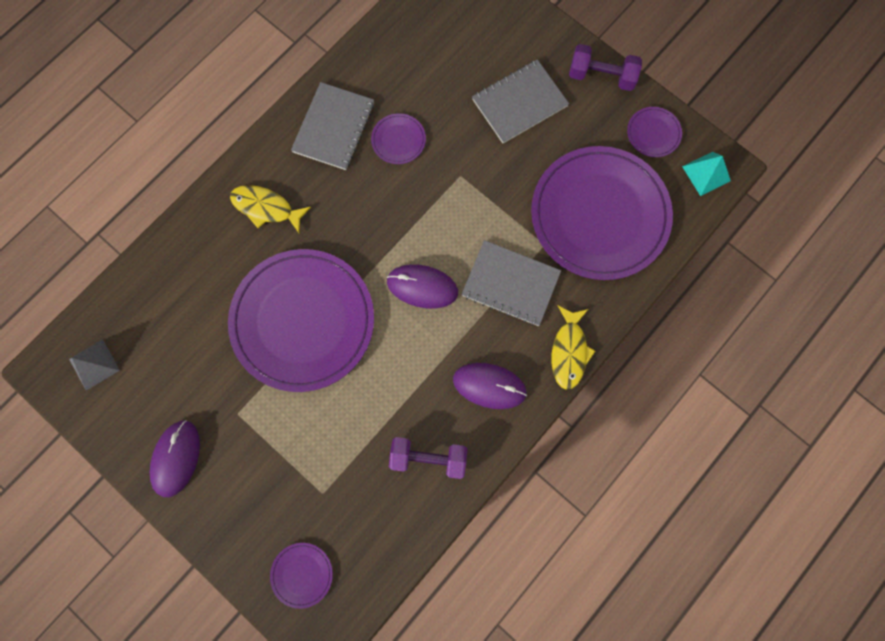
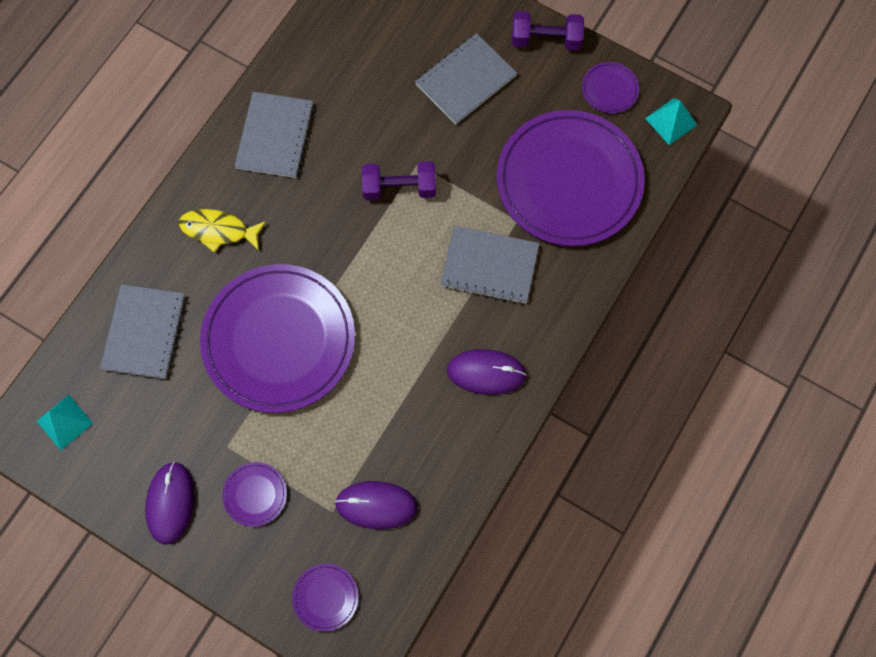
camera: 10 degrees left, 5 degrees down
grey pyramid [69,339,120,391] -> turquoise pyramid [37,395,93,450]
purple plate [371,113,426,164] -> purple plate moved to [222,462,287,527]
purple mouse [387,264,458,308] -> purple mouse moved to [335,481,418,529]
purple dumbbell [389,437,468,479] -> purple dumbbell moved to [362,161,436,200]
yellow fish [552,306,595,390] -> none
none -> grey notebook [100,284,186,379]

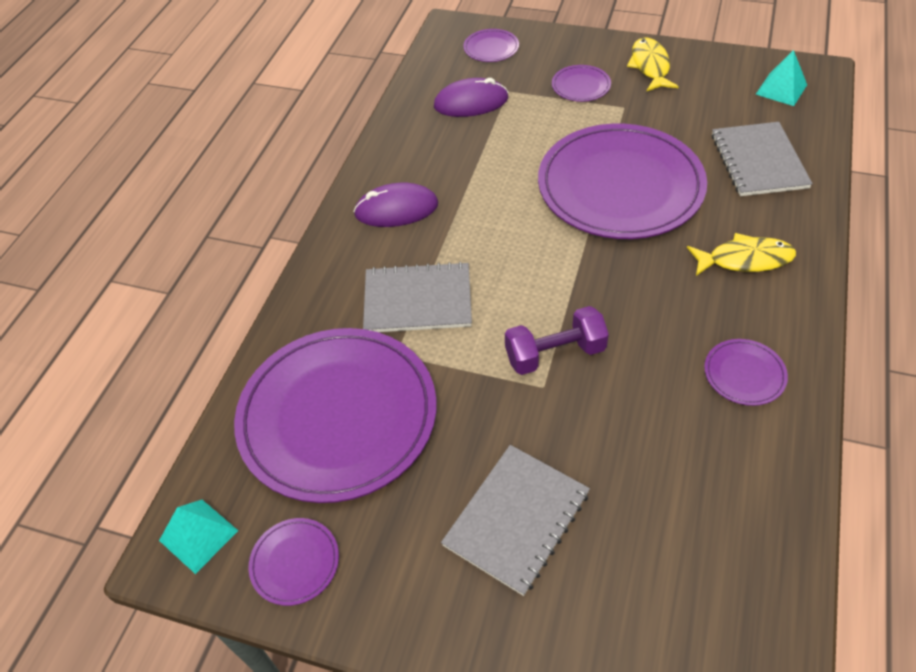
camera: 170 degrees right, 20 degrees down
purple mouse [145,461,195,545] -> yellow fish [627,37,679,92]
grey notebook [234,92,314,178] -> purple plate [704,339,788,406]
purple dumbbell [512,11,584,50] -> none

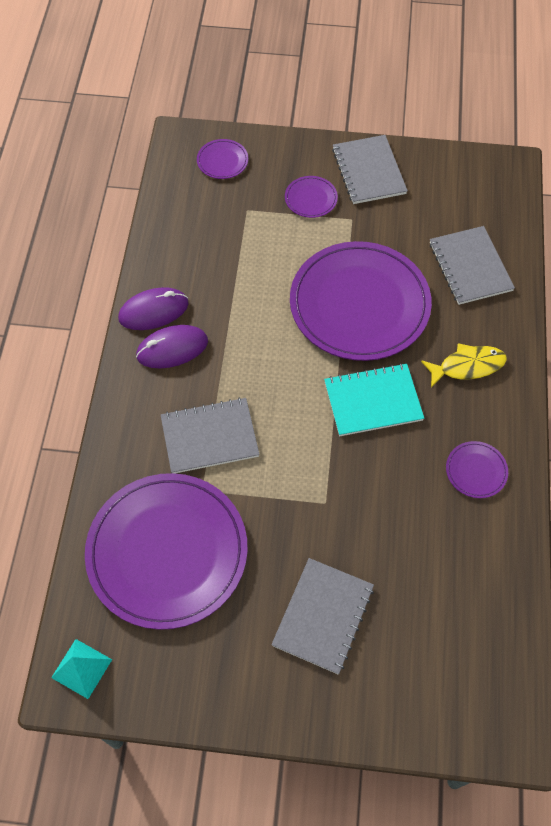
camera: 15 degrees left, 10 degrees up
purple plate [249,518,339,606] -> none
purple mouse [434,78,508,117] -> purple mouse moved to [118,287,189,330]
purple dumbbell [505,306,609,375] -> none
yellow fish [627,37,679,92] -> grey notebook [332,135,408,204]
turquoise pyramid [756,50,807,106] -> none
none -> turquoise notebook [324,363,424,436]

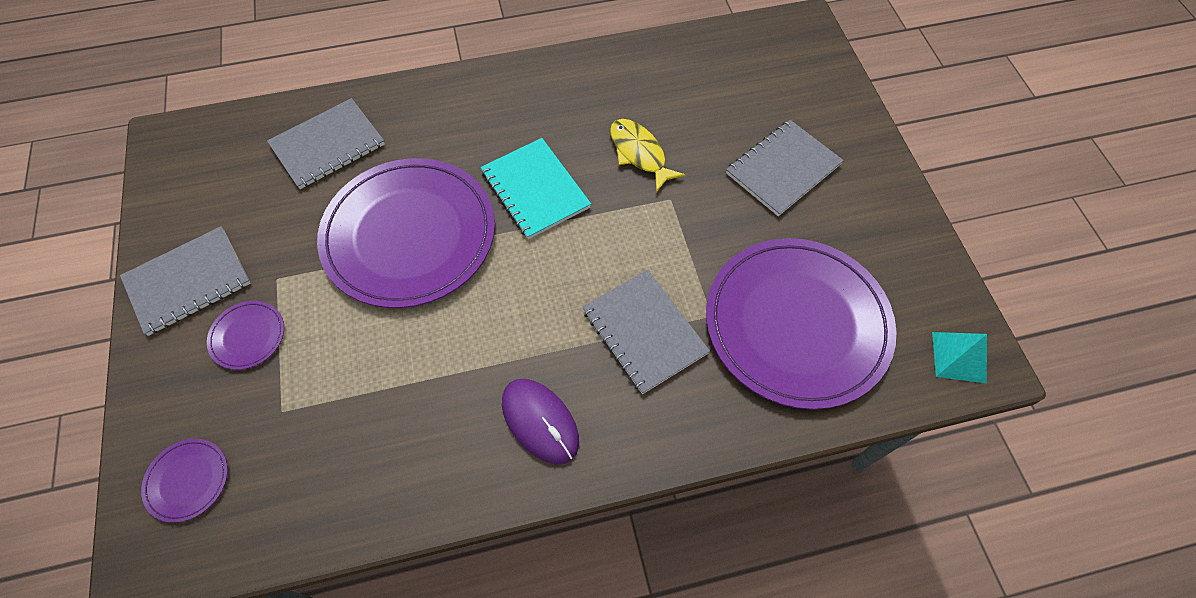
camera: 110 degrees left, 0 degrees up
purple mouse [118,287,189,330] -> none
grey notebook [271,558,374,674] -> grey notebook turned 45 degrees counterclockwise [726,120,844,216]
yellow fish [421,343,507,388] -> yellow fish moved to [610,119,685,192]
purple plate [446,441,508,498] -> none

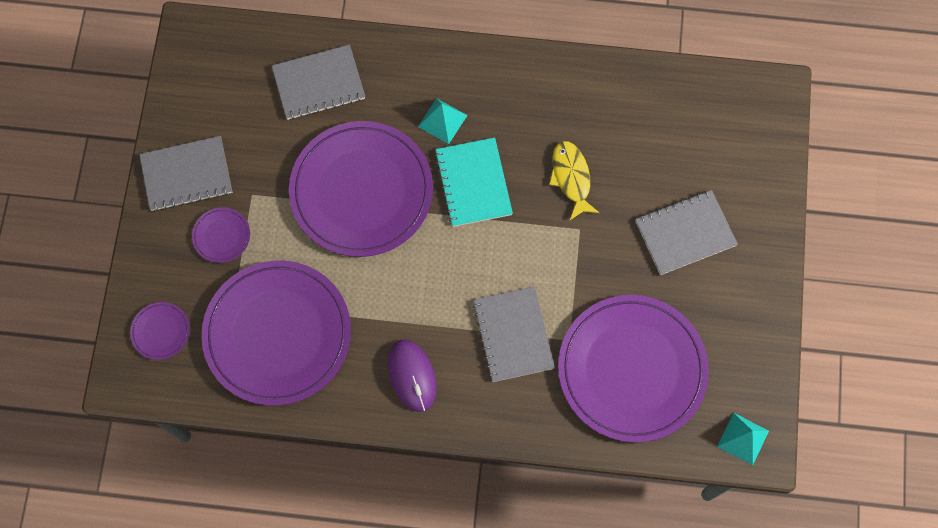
camera: 20 degrees right, 10 degrees up
none -> purple plate [201,261,351,406]
none -> turquoise pyramid [418,98,468,144]

